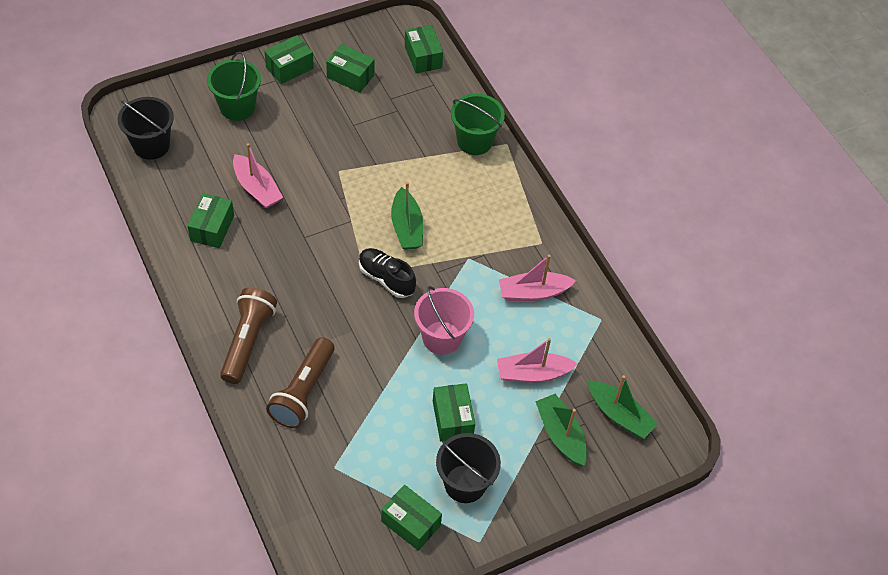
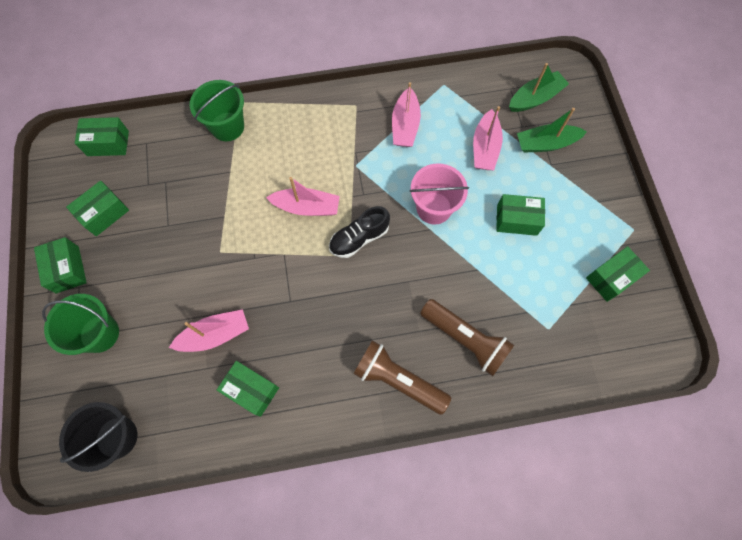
camera: 70 degrees left, 15 degrees up
green boat [391,182,423,250] -> pink boat [266,177,340,216]
black bucket [436,433,501,503] -> none

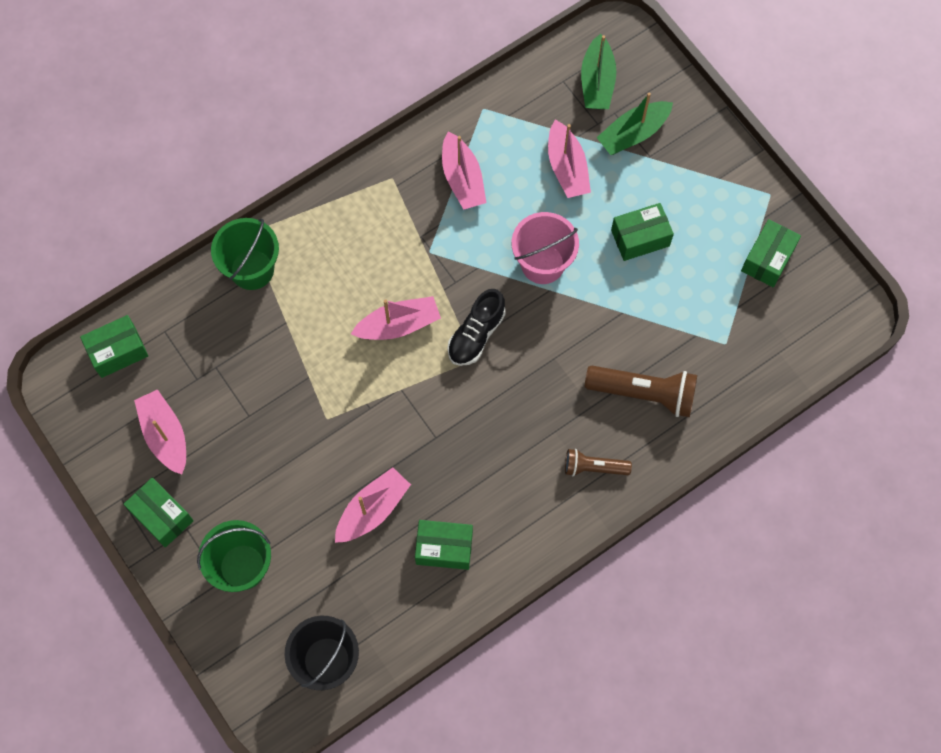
camera: 25 degrees left, 0 degrees up
green box [66,181,129,236] -> pink boat [134,389,186,475]
brown flashlight [353,340,451,415] -> brown flashlight [565,449,632,476], size x0.59
green boat [509,63,569,112] -> green boat turned 150 degrees clockwise [581,33,616,109]

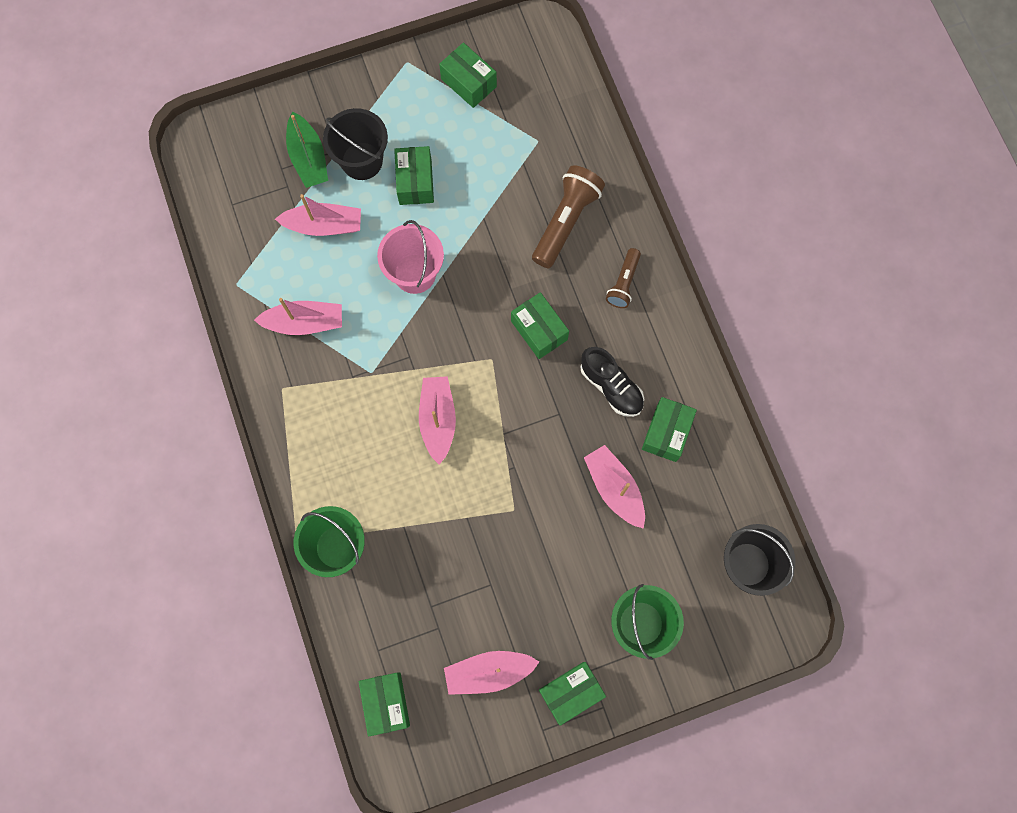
camera: 75 degrees left, 5 degrees up
black shoe [448,289,506,366] -> black shoe moved to [580,347,644,417]
green boat [581,33,616,109] -> none
none -> black bucket [323,108,388,180]
none -> green box [511,292,569,359]

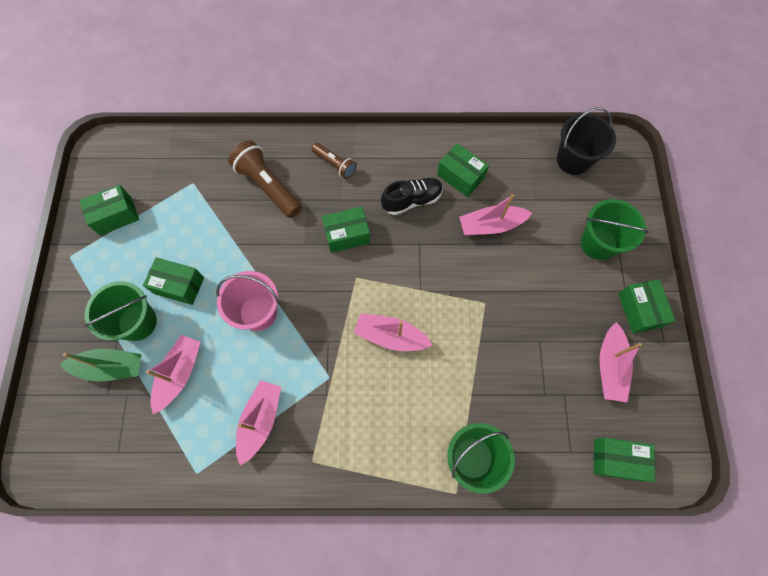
camera: 70 degrees left, 5 degrees down
black bucket [323,108,388,180] -> green bucket [84,281,157,341]

